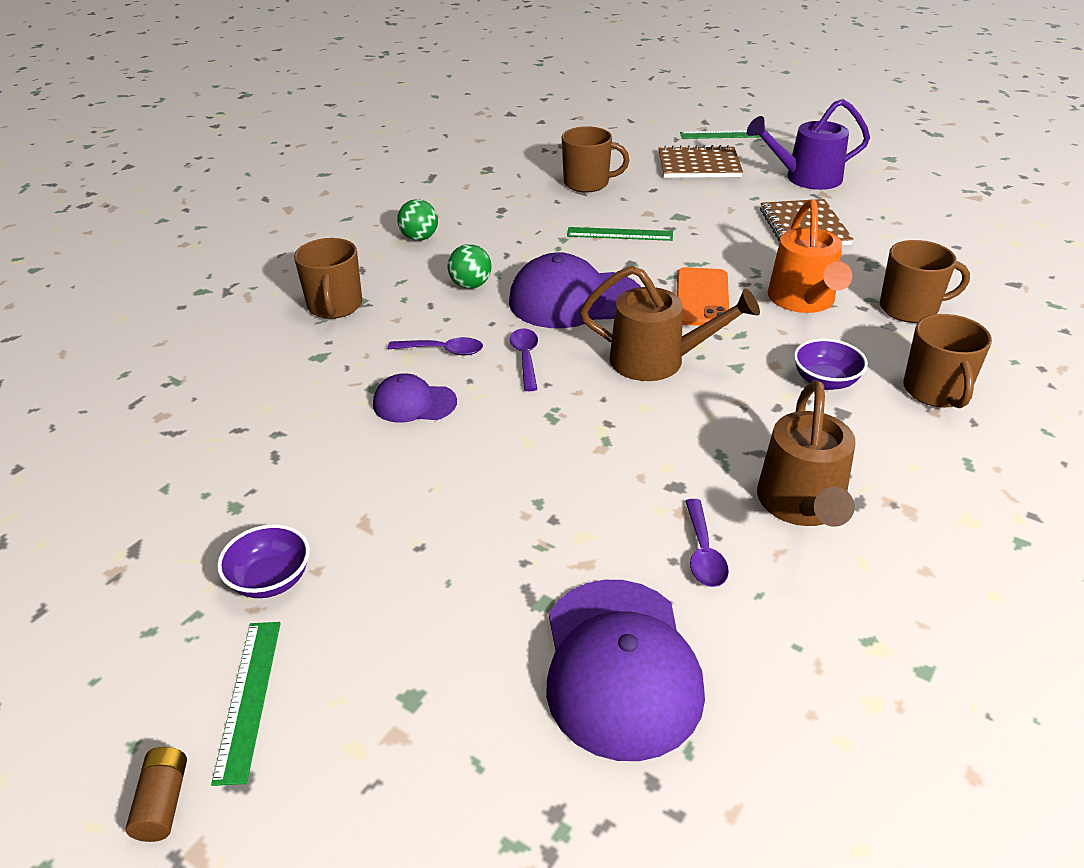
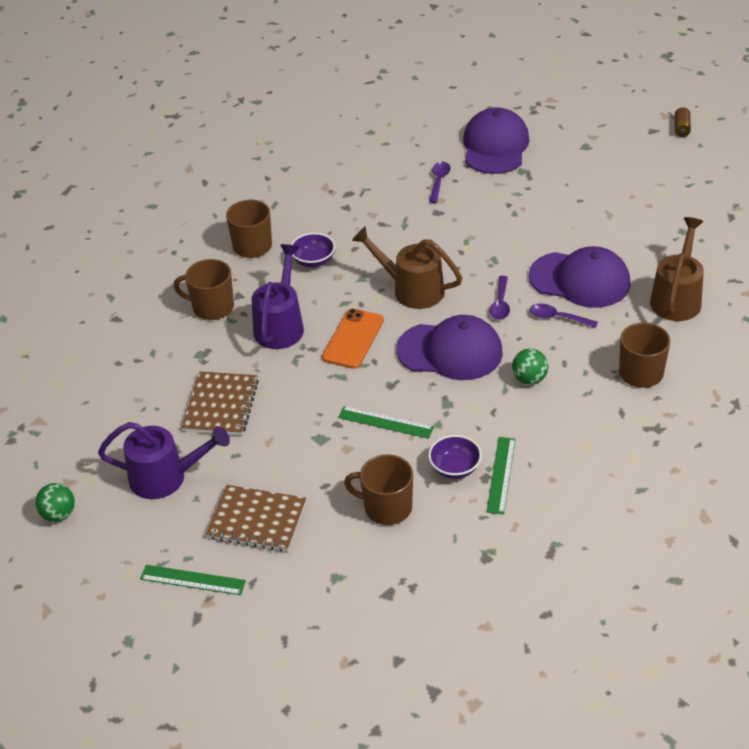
camera: 165 degrees left, 5 degrees up
green ruler [211,622,281,786] -> green ruler moved to [486,437,516,514]
purple bowl [217,524,310,598] -> purple bowl moved to [428,435,482,479]
purple cap [373,373,457,423] -> purple cap [529,246,630,308], size x1.85
green ball [397,199,438,241] -> green ball moved to [35,483,75,522]
brown watering can [757,380,856,527] -> brown watering can moved to [650,217,704,321]
orange watering can [768,199,853,313] -> purple watering can [251,244,304,349]

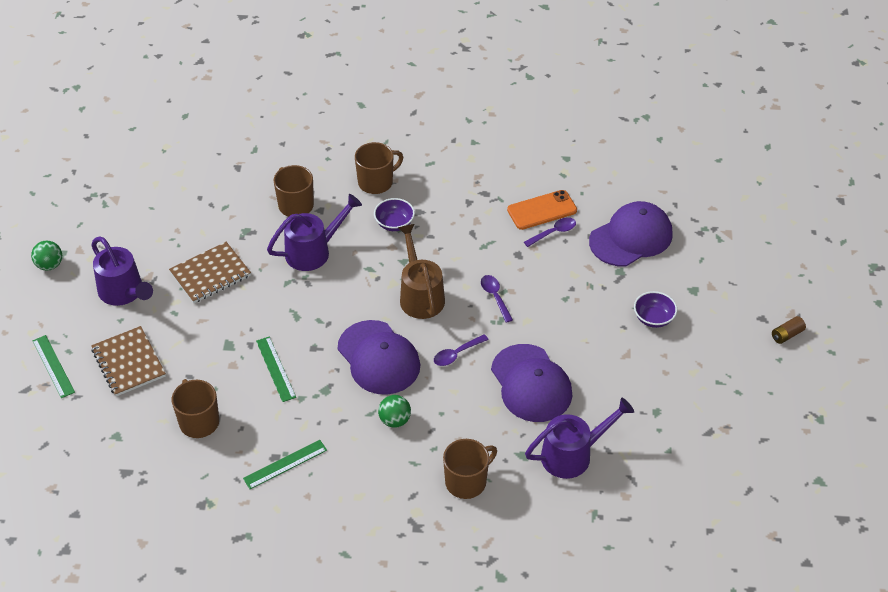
camera: 45 degrees right, 5 degrees up
orange phone [322,309,384,369] -> orange phone moved to [507,190,577,230]
purple bowl [428,435,482,479] -> purple bowl moved to [634,291,677,328]
purple spoon [530,303,598,328] -> purple spoon moved to [481,275,513,323]
brown watering can [650,217,704,321] -> purple watering can [525,398,634,479]

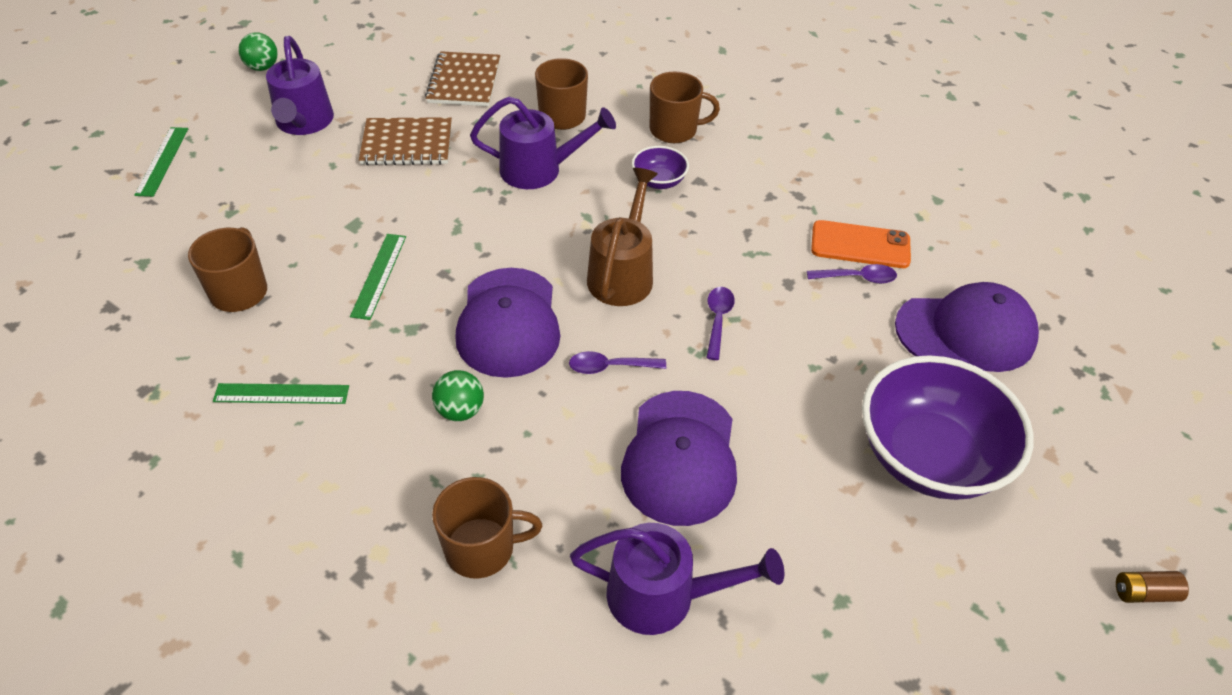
camera: 30 degrees right, 0 degrees up
brown notebook [91,326,166,396] -> brown notebook moved to [425,51,500,106]
purple bowl [634,291,677,328] -> purple bowl [862,355,1034,500], size x2.23

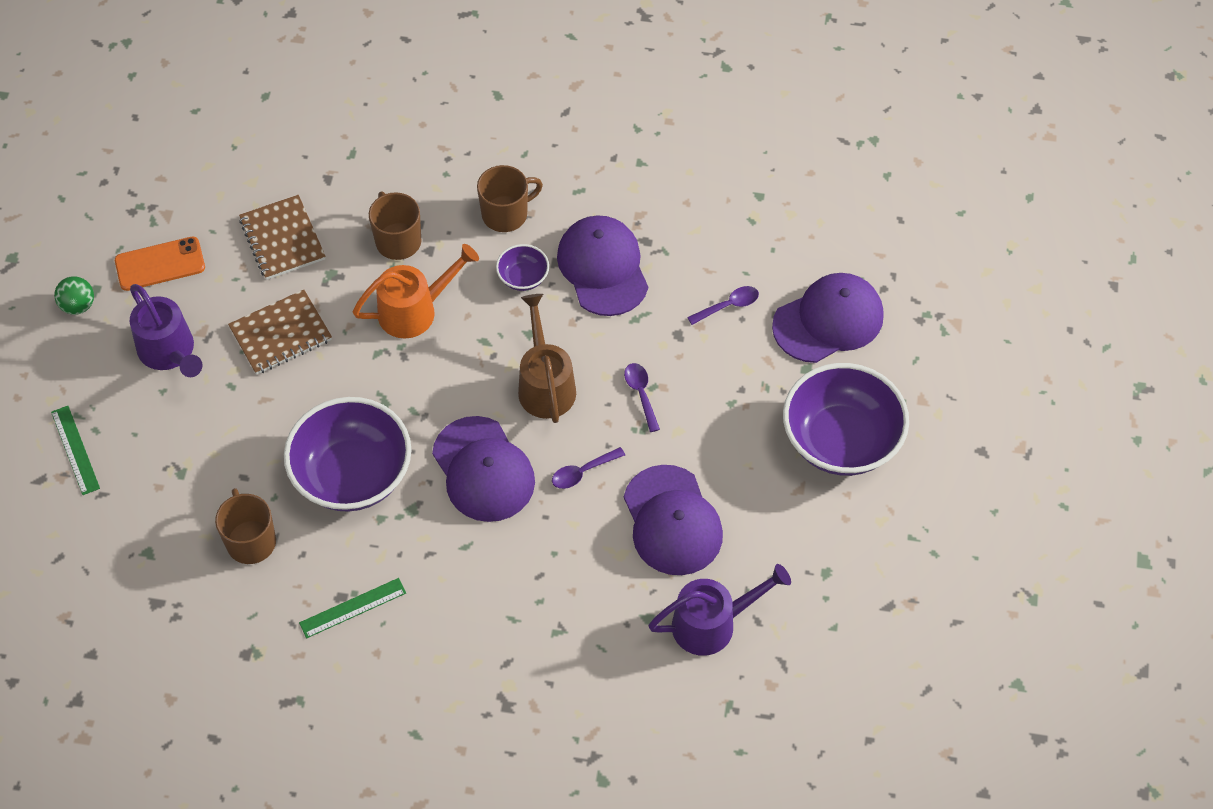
camera: 25 degrees left, 10 degrees up
green ruler [350,234,406,320] -> purple bowl [284,397,411,512]
green ball [432,370,484,421] -> none
brown mug [432,477,542,578] -> none
purple watering can [470,96,616,189] -> orange watering can [353,244,479,338]
orange phone [811,220,911,268] -> orange phone moved to [115,237,205,291]
brown battery [1116,571,1189,603] -> none
none -> purple cap [557,215,648,316]

